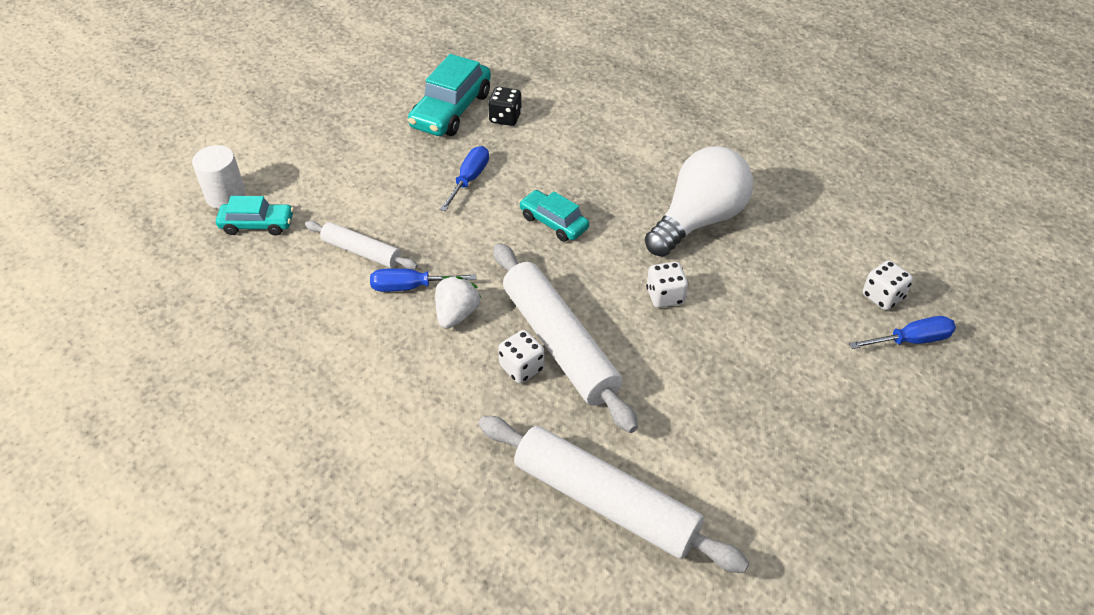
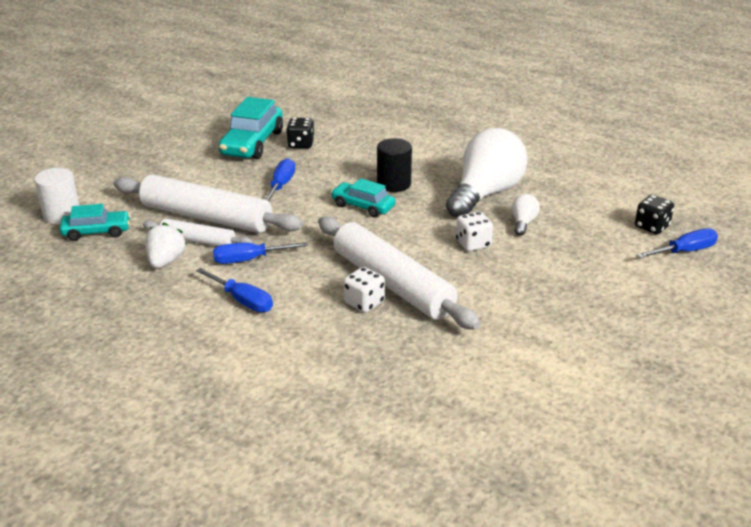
camera: 10 degrees left, 15 degrees down
white strawberry [435,276,481,329] -> white strawberry moved to [145,223,187,269]
white rolling pin [478,416,749,573] -> white rolling pin moved to [113,174,303,233]
white dice [863,260,913,310] -> black dice [635,195,674,234]
none -> blue screwdriver [196,268,273,312]
none -> black cylinder [377,138,412,192]
none -> white light bulb [512,194,540,236]

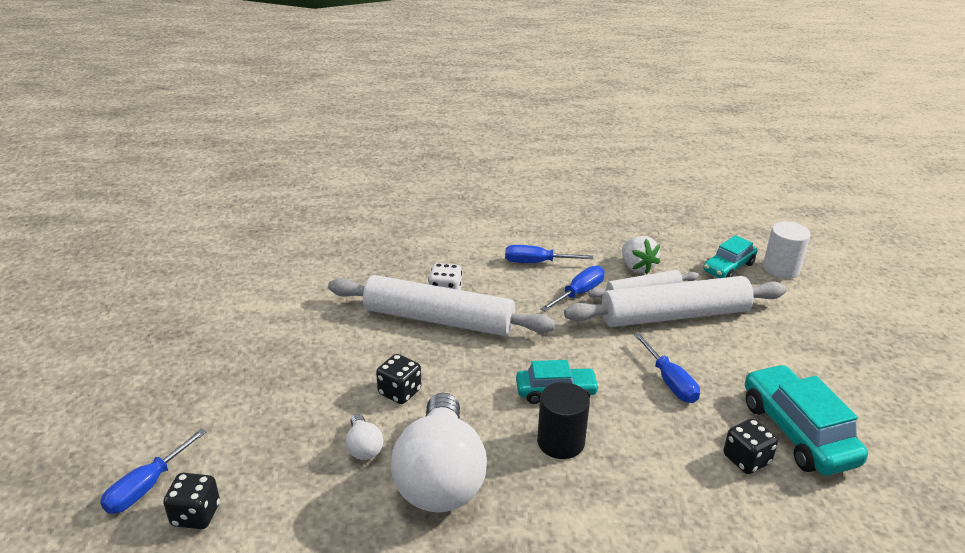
camera: 145 degrees right, 0 degrees up
white dice [456,212,493,251] -> black dice [376,354,421,404]

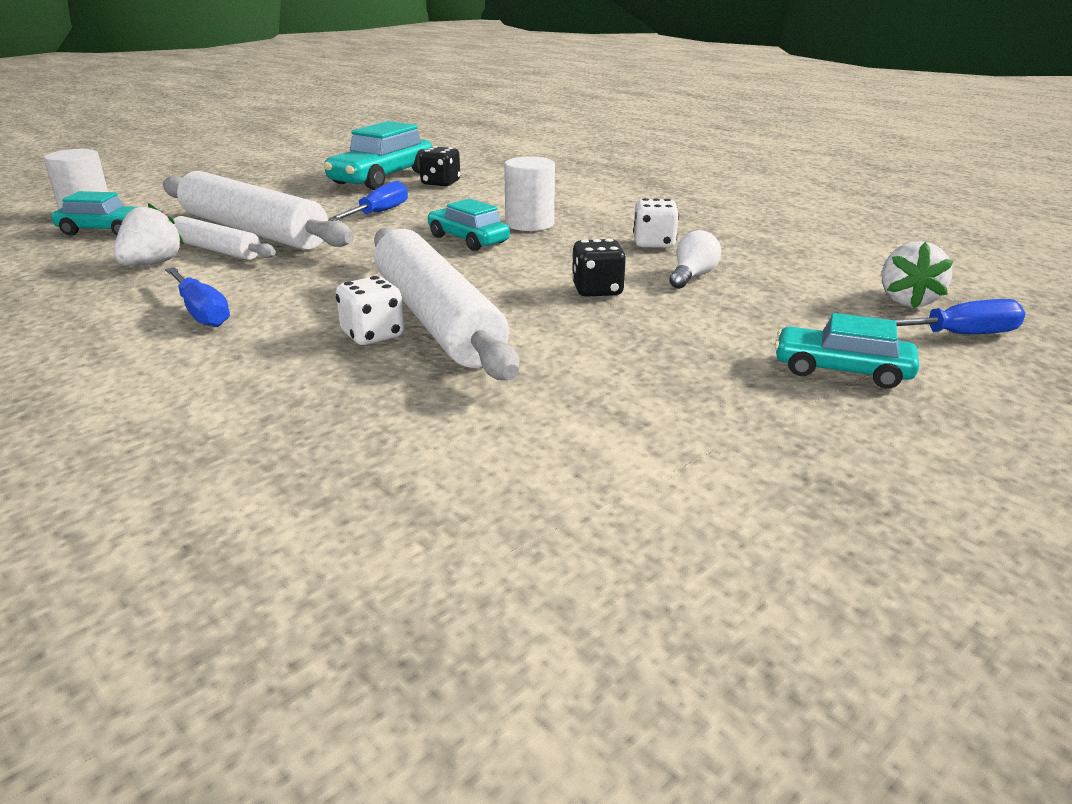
camera: 130 degrees left, 5 degrees down
black dice [163,473,220,529] -> white strawberry [882,241,953,309]
white light bulb [391,393,487,512] -> white dice [633,198,679,248]
black cylinder [537,382,590,459] -> white cylinder [504,156,555,231]
blue screwdriver [540,266,605,312] -> none
none -> turquoise car [775,313,919,389]

